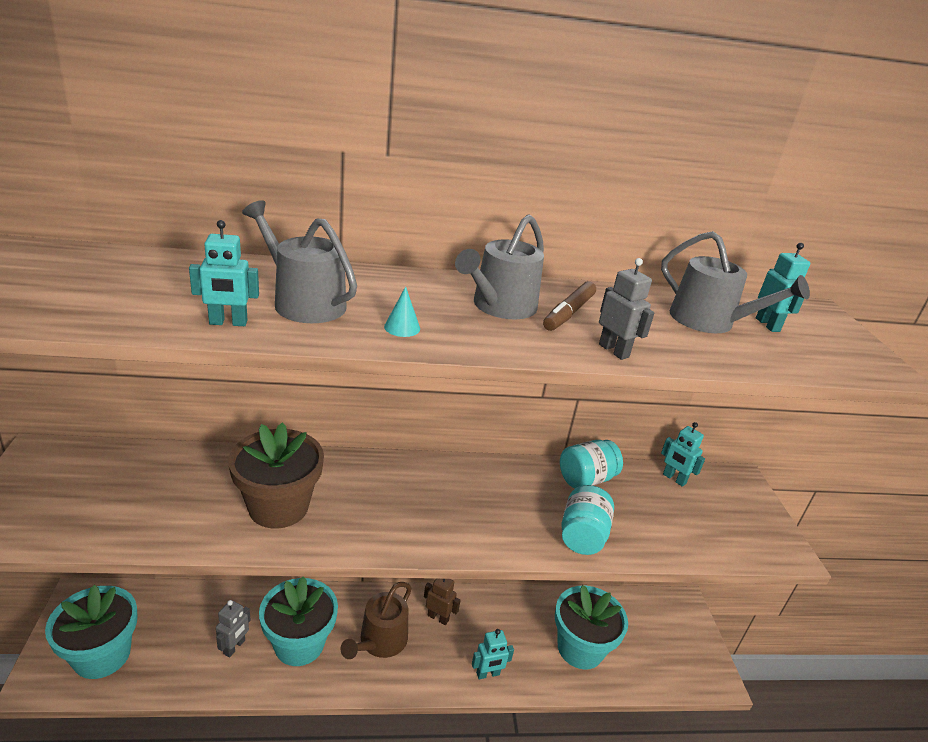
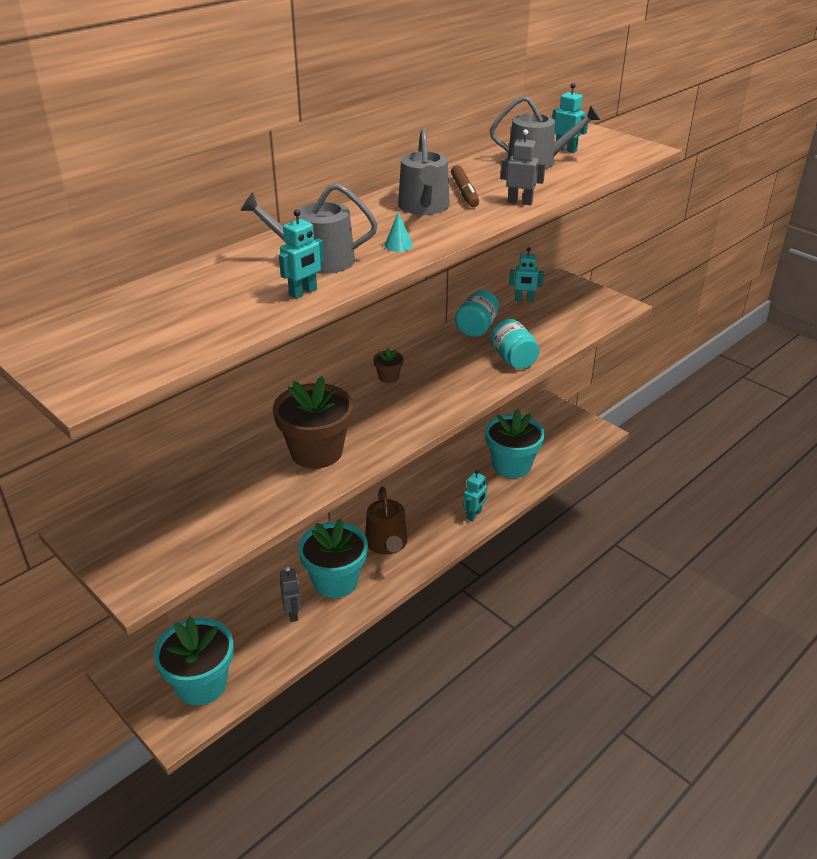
camera: 35 degrees left, 5 degrees up
brown robot [424,579,461,625] -> none
none -> brown flower pot [373,347,404,383]

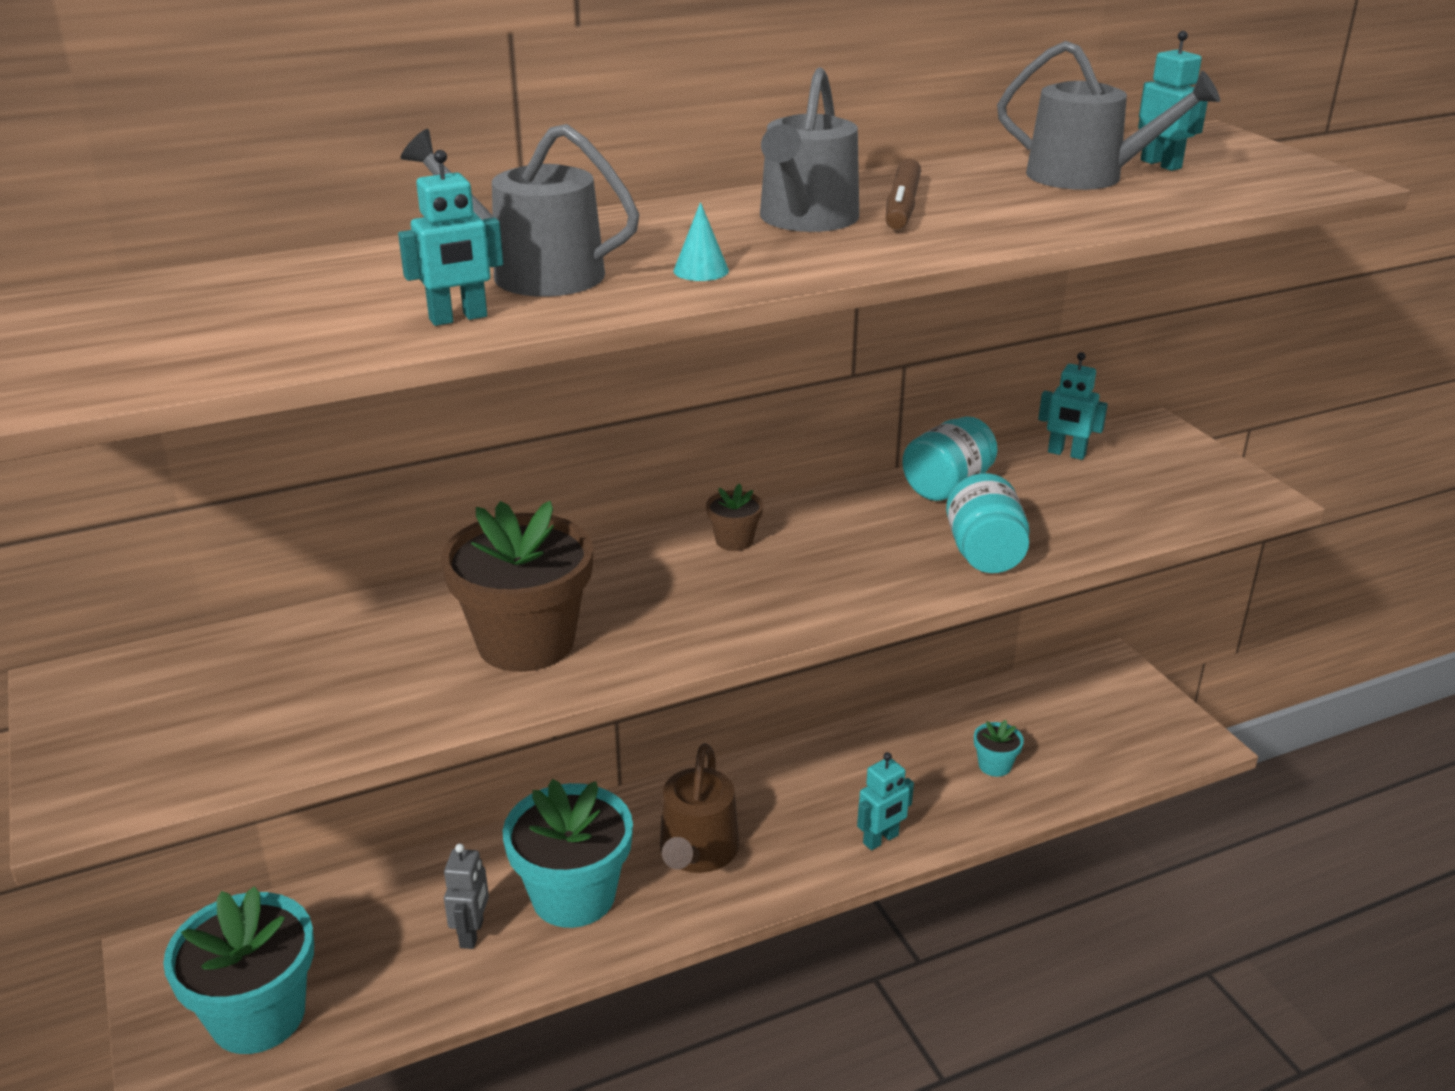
camera: 20 degrees right, 5 degrees down
turquoise flower pot [485,409,545,478] -> turquoise flower pot [974,720,1024,777], size x0.44
grey robot [501,129,545,205] -> none

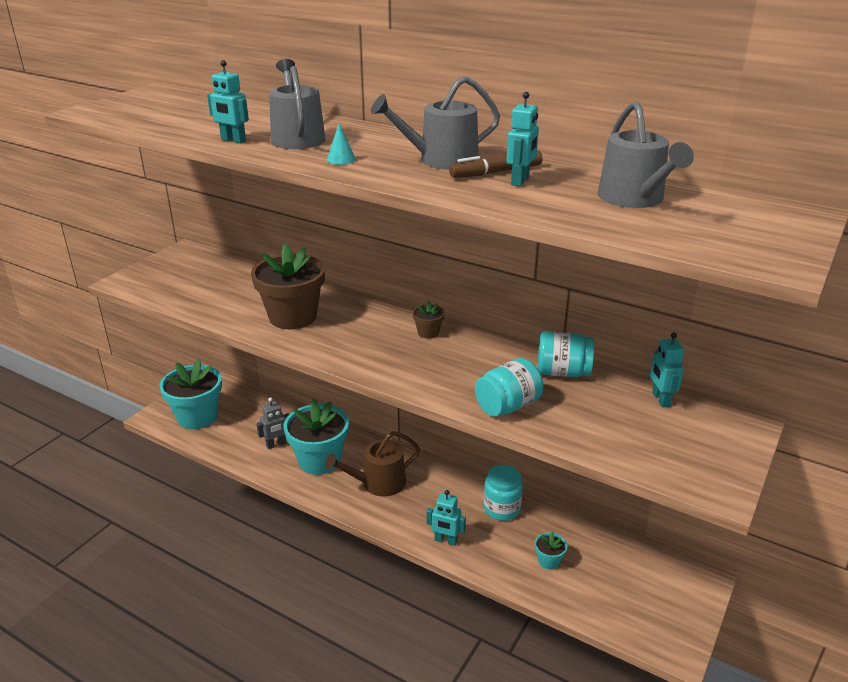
camera: 55 degrees right, 0 degrees up
turquoise robot [1138,31,1208,171] -> turquoise robot moved to [506,92,539,186]
none -> turquoise jar [484,465,523,521]

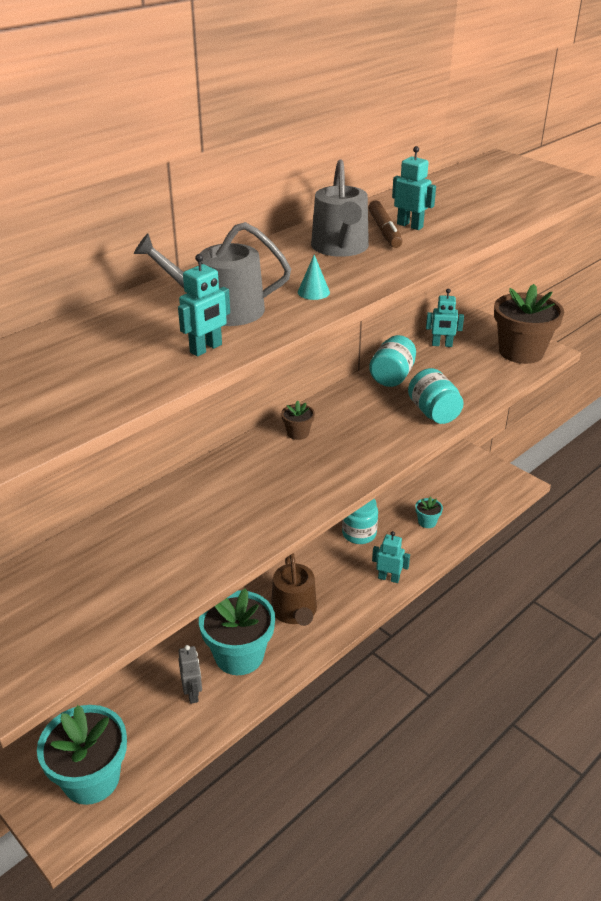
camera: 75 degrees left, 5 degrees up
brown flower pot [251,243,325,329] -> brown flower pot moved to [494,284,564,364]
turquoise robot [427,490,466,546] -> turquoise robot turned 105 degrees counterclockwise [372,531,410,583]
grey watering can [598,101,694,208] -> none

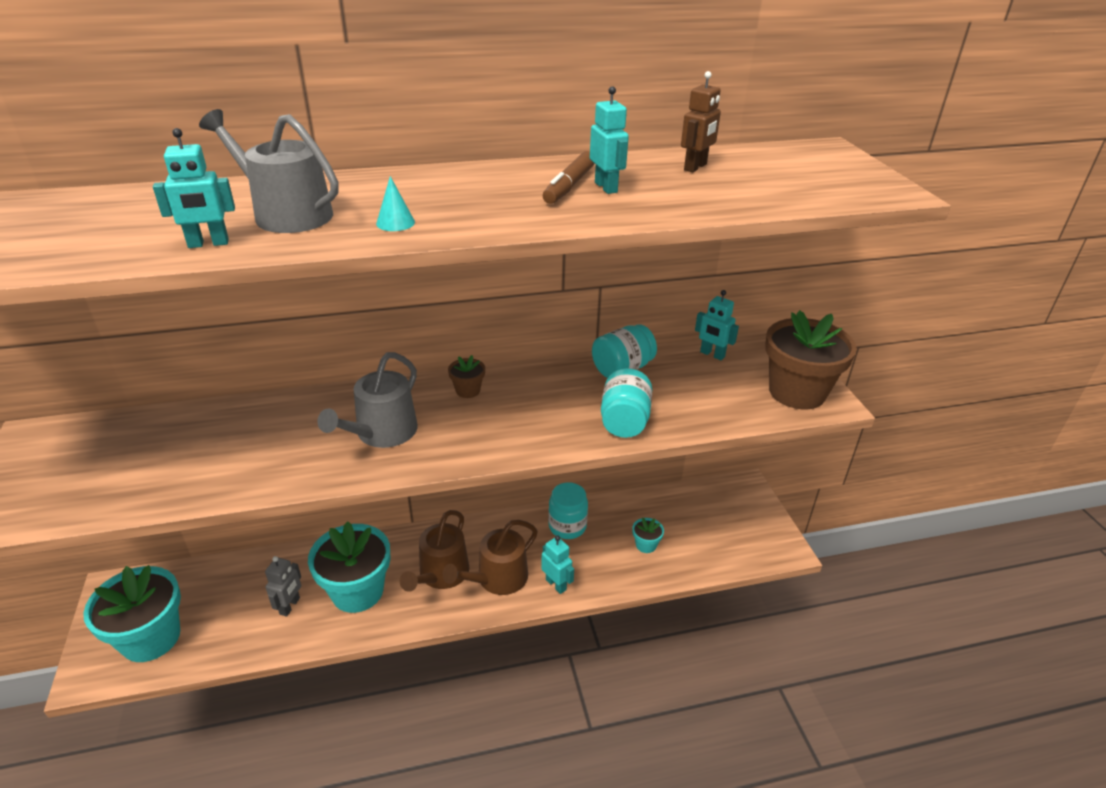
camera: 30 degrees right, 0 degrees up
grey watering can [311,160,369,257] -> grey watering can moved to [317,352,418,448]
none -> brown watering can [443,520,538,595]
none -> brown robot [681,71,721,172]

